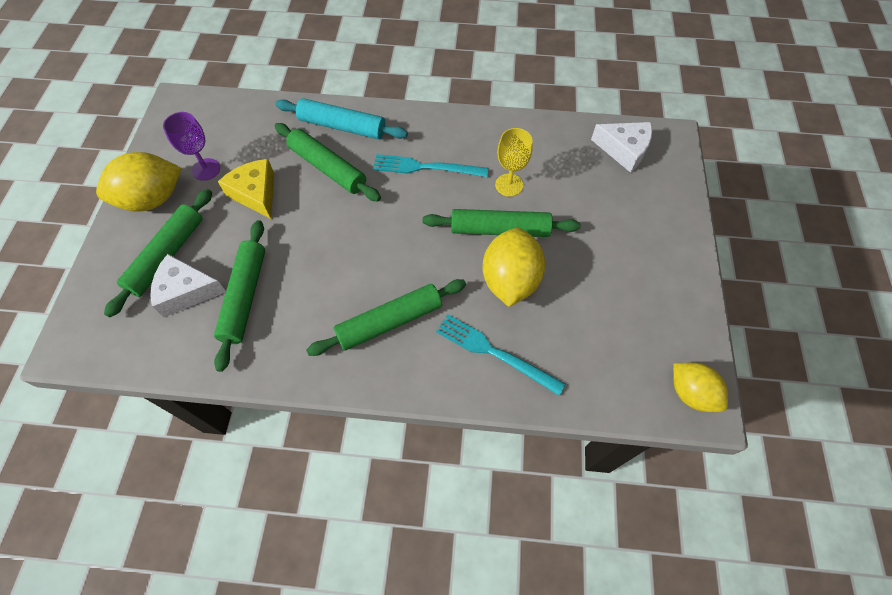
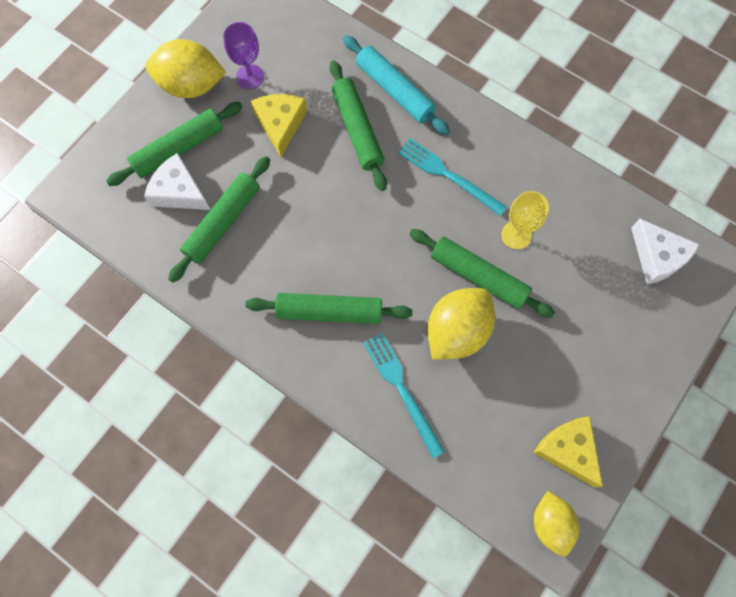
camera: 30 degrees right, 10 degrees up
none -> yellow cheese [534,416,603,487]

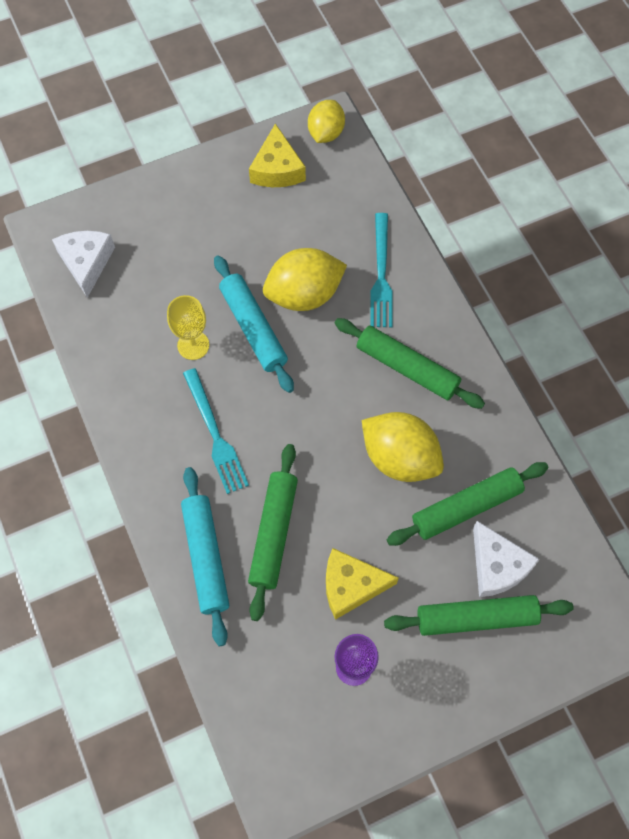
camera: 150 degrees left, 5 degrees down
yellow lemon [145,39,226,98] -> yellow lemon moved to [362,412,444,482]
yellow cheese [251,94,307,157] -> yellow cheese turned 60 degrees clockwise [326,548,399,620]
green rolling pin [409,229,555,318] -> turquoise rolling pin [214,255,294,393]

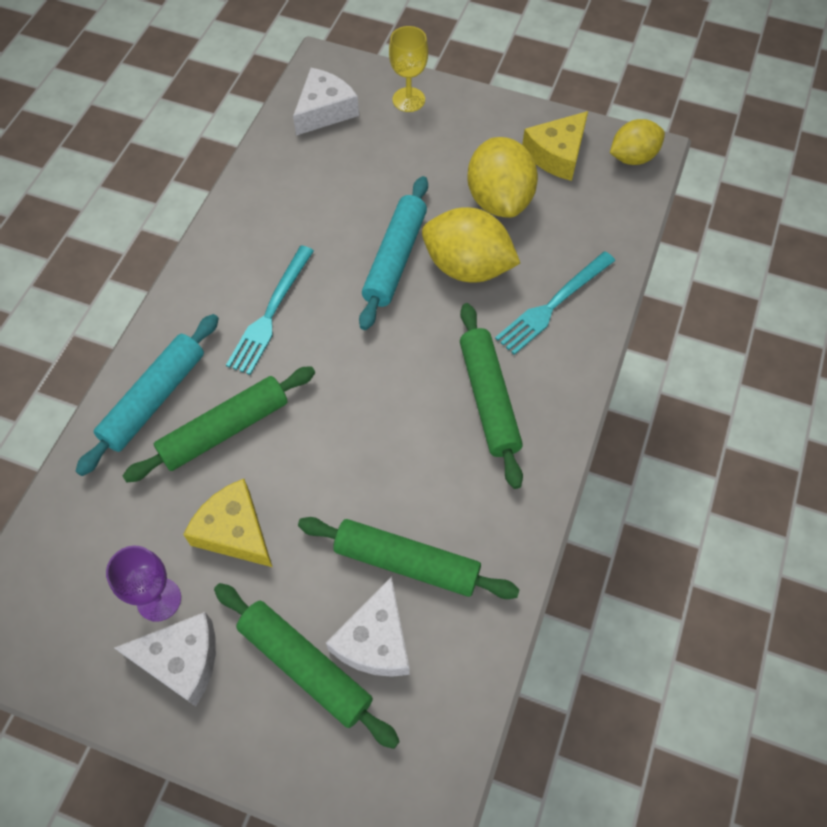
camera: 45 degrees right, 5 degrees down
yellow goblet [167,295,209,360] -> yellow goblet moved to [389,26,428,112]
yellow lemon [362,412,444,482] -> yellow lemon moved to [467,137,538,218]
none -> white cheese [114,612,216,706]

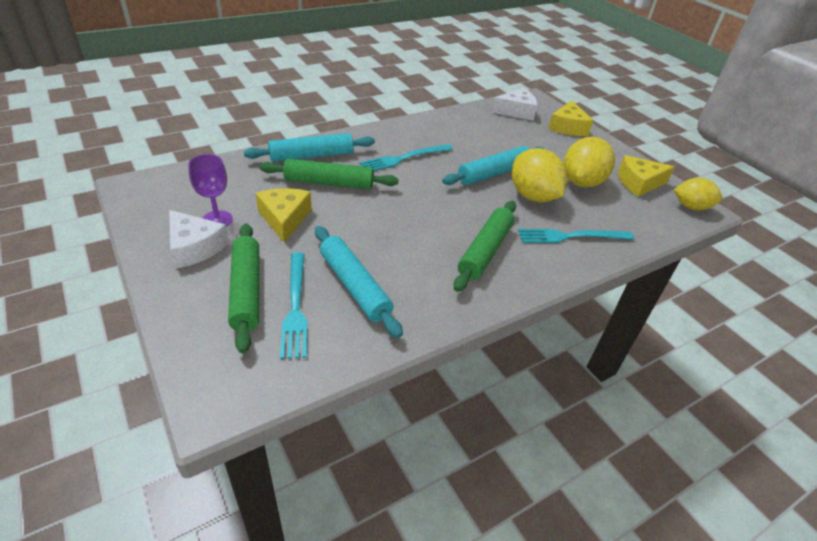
camera: 35 degrees right, 20 degrees down
green rolling pin [298,517,520,599] -> turquoise rolling pin [315,226,403,338]
white cheese [326,576,410,677] -> turquoise fork [280,252,308,359]
yellow goblet [389,26,428,112] -> yellow cheese [548,101,594,136]

